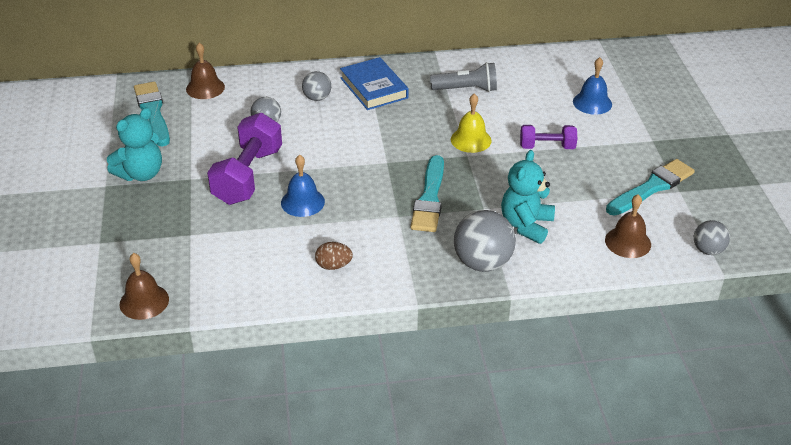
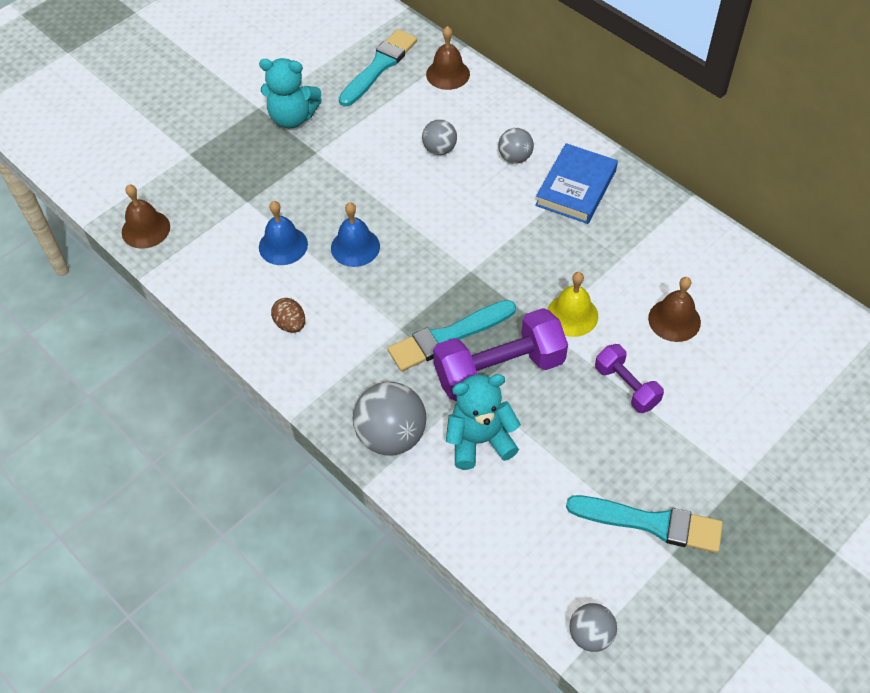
camera: 55 degrees right, 15 degrees up
purple dumbbell [207,113,282,205] -> purple dumbbell moved to [433,308,568,401]
grey flashlight [430,62,497,92] -> none
blue bell [573,57,612,115] -> blue bell moved to [259,201,308,265]
brown bell [605,194,651,258] -> brown bell moved to [648,277,701,342]

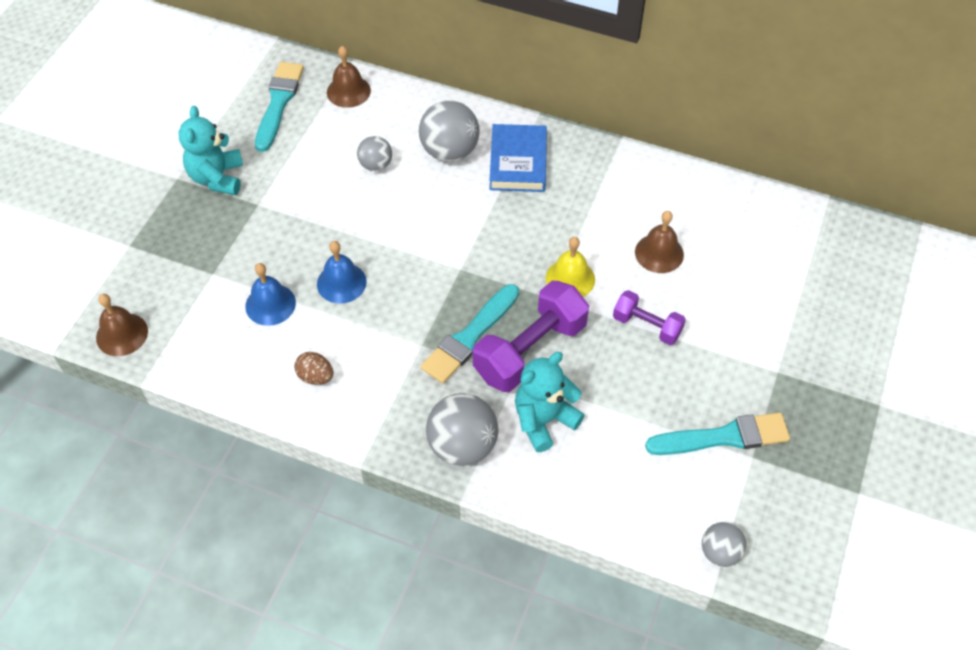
camera: 25 degrees left, 0 degrees up
turquoise teddy bear [259,58,322,128] -> turquoise teddy bear turned 105 degrees clockwise [179,106,243,195]
grey ball [498,128,534,163] -> grey ball [419,100,480,162], size x1.73

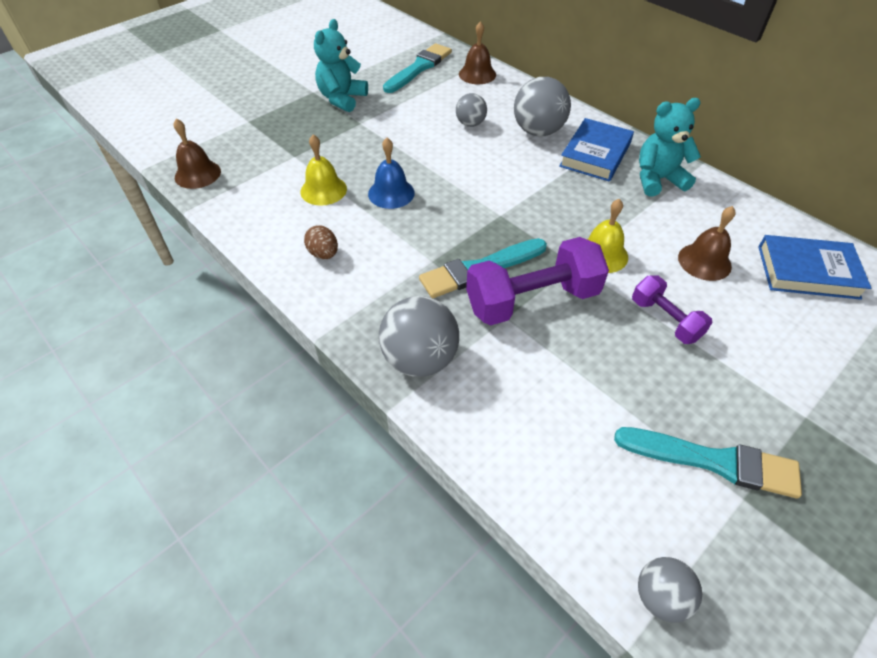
camera: 25 degrees right, 5 degrees down
blue bell [245,263,296,326] -> yellow bell [300,134,347,206]
turquoise teddy bear [515,352,585,452] -> turquoise teddy bear moved to [639,98,701,196]
none -> blue book [758,235,871,300]

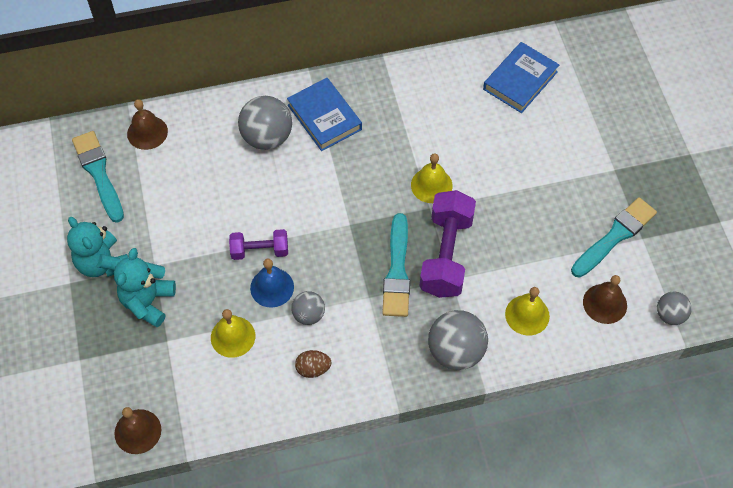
camera: 60 degrees left, 10 degrees up
grey ball [456,93,487,127] -> grey ball moved to [291,291,325,325]
purple dumbbell [632,276,712,344] -> purple dumbbell moved to [229,229,288,260]
turquoise teddy bear [639,98,701,196] -> turquoise teddy bear moved to [114,248,176,327]
brown bell [678,206,736,281] -> brown bell moved to [583,275,627,324]
none -> yellow bell [505,287,550,336]

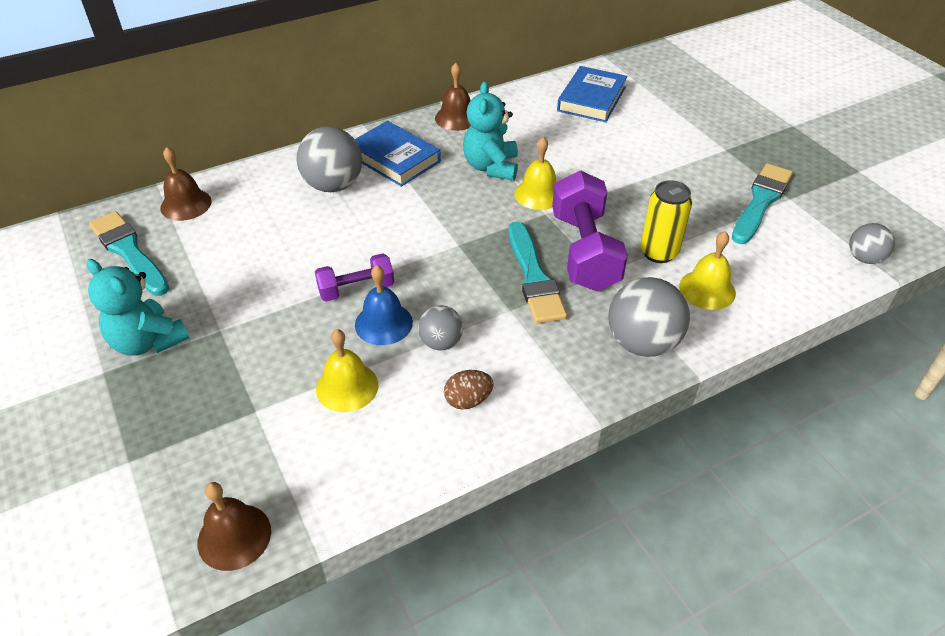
camera: 15 degrees left, 15 degrees down
turquoise teddy bear [114,248,176,327] -> turquoise teddy bear moved to [463,82,518,181]
brown bell [583,275,627,324] -> brown bell moved to [435,63,471,131]
none -> yellow can [640,180,692,263]

